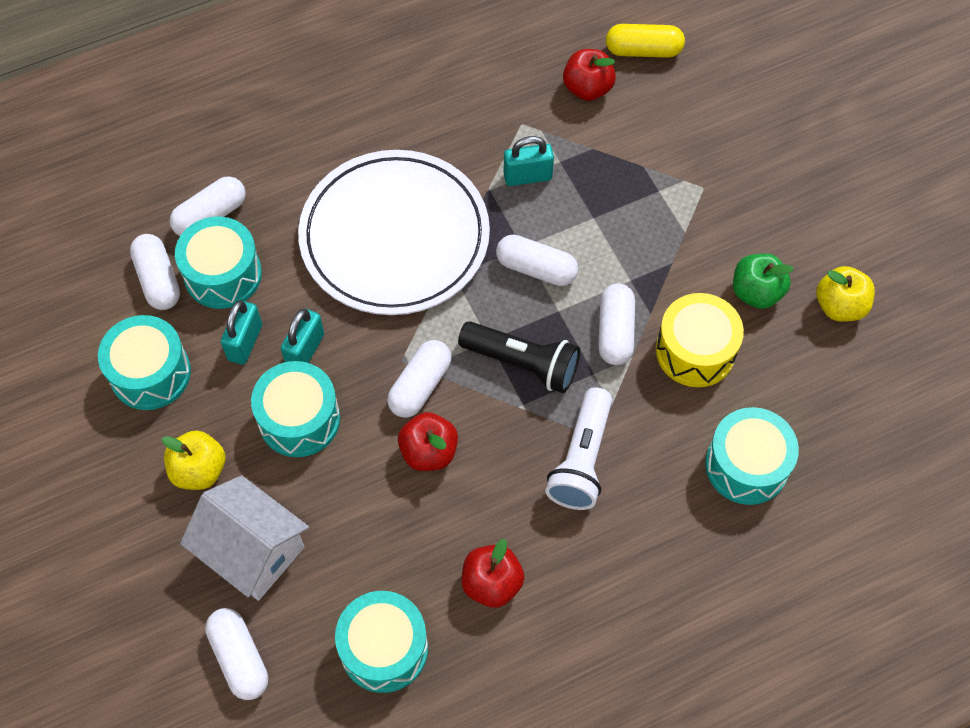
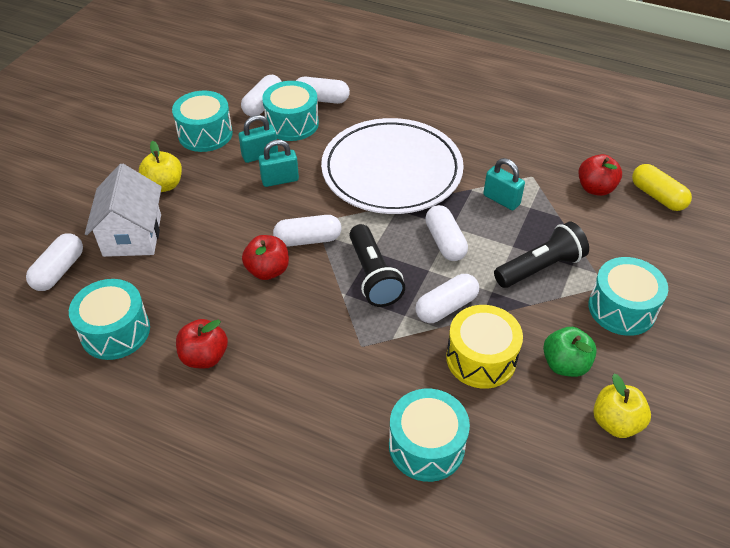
camera: 50 degrees right, 15 degrees down
turquoise drum [251,361,340,457] -> turquoise drum moved to [588,257,668,336]
white flashlight [545,387,612,510] -> none
none -> black flashlight [494,222,589,288]

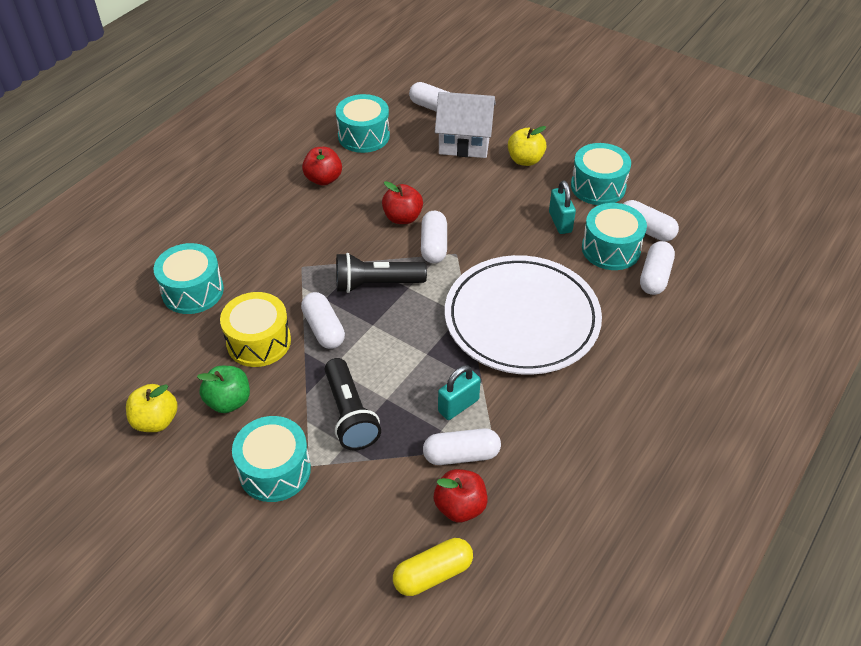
camera: 100 degrees right, 0 degrees up
turquoise padlock [258,140,299,187] -> none
white capsule [425,205,468,261] -> white capsule moved to [423,428,501,465]

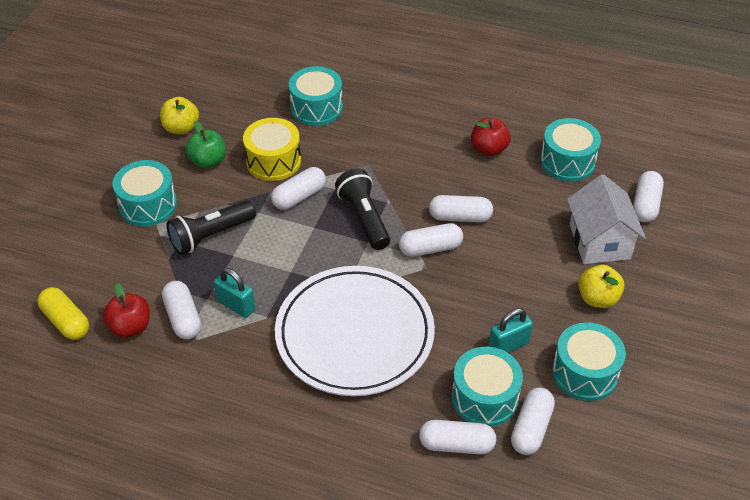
camera: 75 degrees right, 0 degrees up
red apple [382,181,423,224] -> white capsule [429,195,493,222]

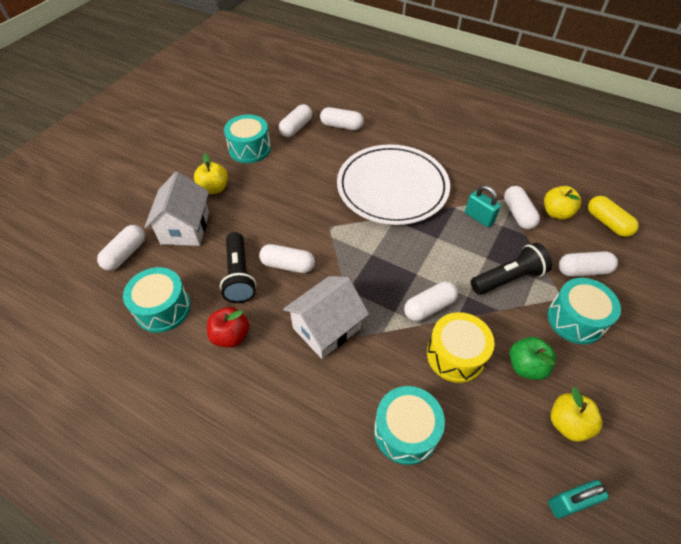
camera: 170 degrees left, 5 degrees up
red apple [103,283,150,338] -> yellow apple [544,186,581,220]
black flashlight [335,169,390,250] -> black flashlight moved to [220,232,256,303]
white capsule [399,223,463,257] -> white capsule moved to [559,251,618,277]
turquoise drum [451,347,523,427] -> none
turquoise padlock [489,308,533,353] -> turquoise padlock moved to [548,480,609,519]
none -> white house [283,276,369,359]

